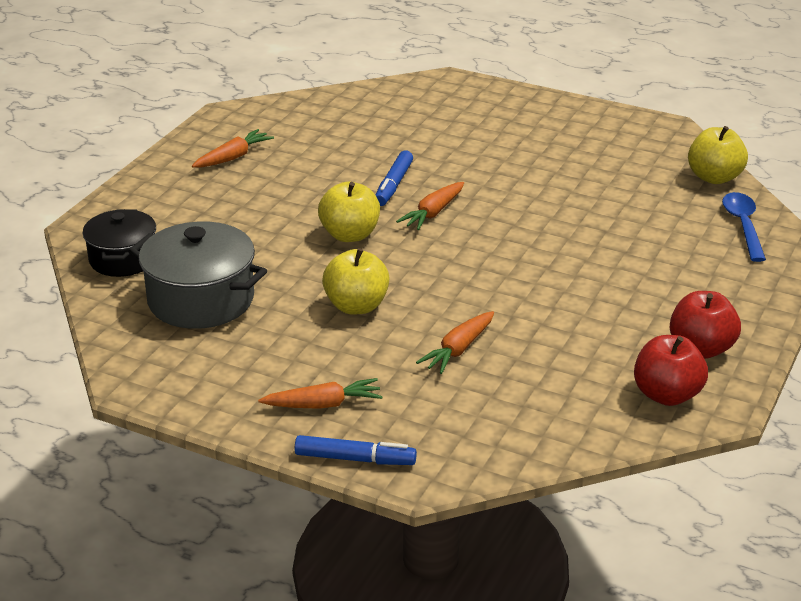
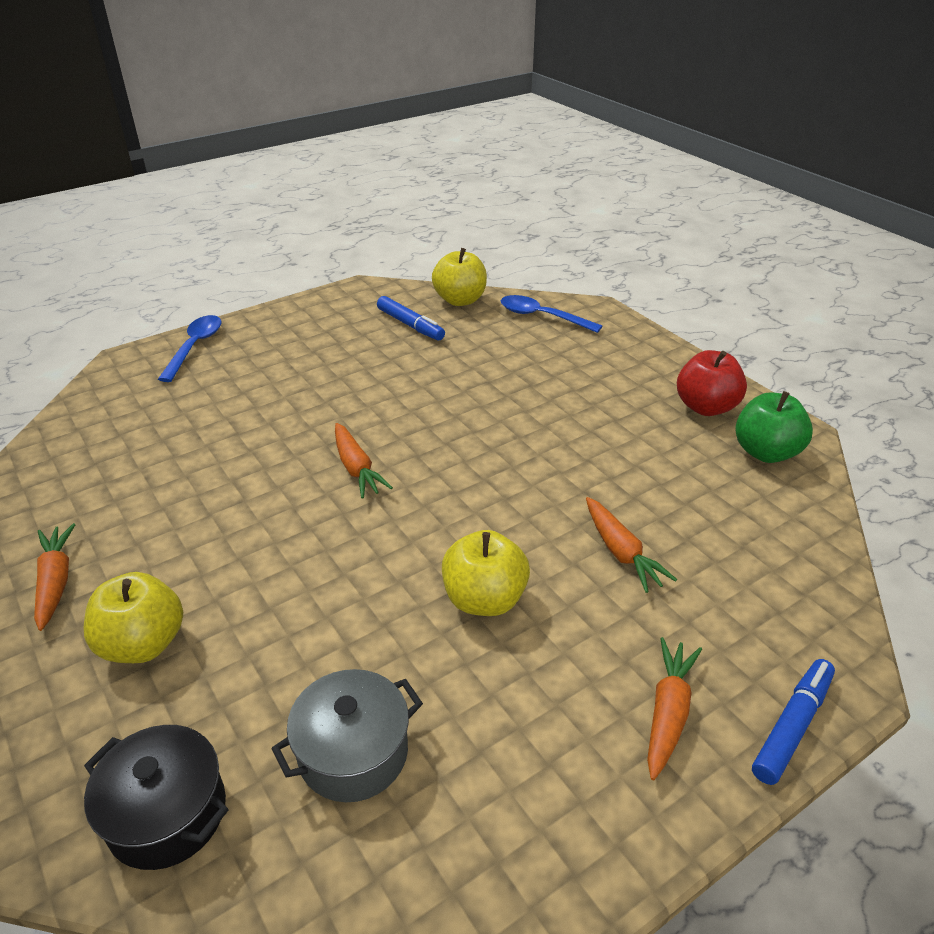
camera: 60 degrees left, 5 degrees up
grey pot [129,221,267,329] -> grey pot [271,669,423,802], size x0.66
yellow apple [318,182,380,242] -> yellow apple moved to [83,572,183,663]
blue marker [376,150,413,206] -> blue marker moved to [377,296,445,341]
red apple [634,335,708,406] -> green apple [735,391,813,463]
none -> blue spoon [158,315,222,382]

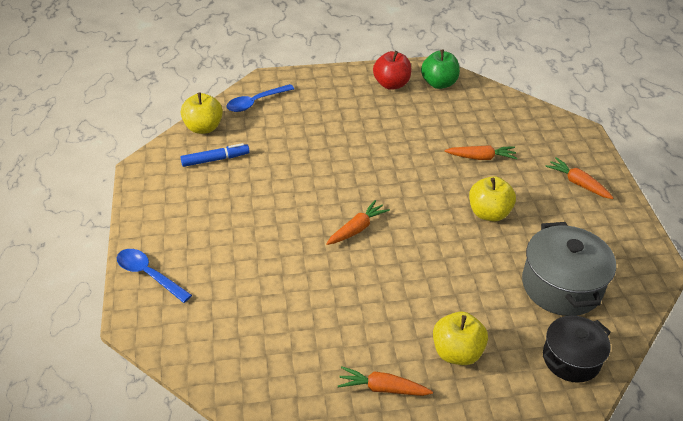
camera: 65 degrees left, 5 degrees up
grey pot [271,669,423,802] -> grey pot [522,222,616,316], size x1.51
orange carrot [335,423,393,499] -> orange carrot turned 45 degrees counterclockwise [326,200,390,245]
blue marker [752,659,835,785] -> none

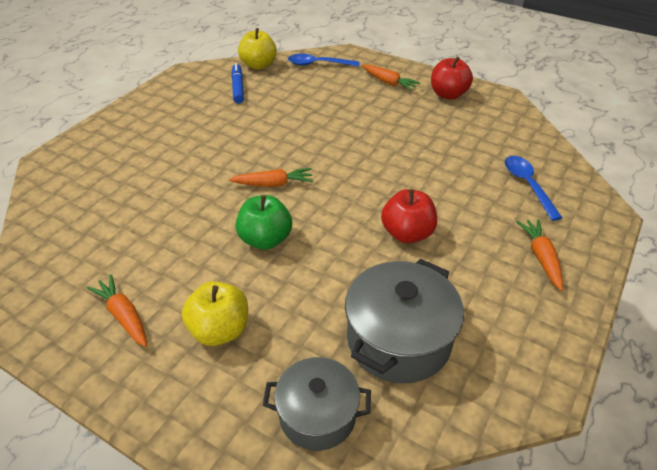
camera: 40 degrees right, 0 degrees up
blue spoon [117,249,192,303] -> blue spoon moved to [505,156,562,221]
blue marker [180,143,250,167] -> blue marker turned 120 degrees counterclockwise [231,63,244,104]
green apple [421,50,460,89] -> green apple moved to [235,195,292,250]
orange carrot [445,145,517,160] -> orange carrot moved to [362,64,420,91]
yellow apple [469,176,516,221] -> red apple [381,189,437,243]
black pot [543,316,611,383] -> grey pot [263,357,371,451]

